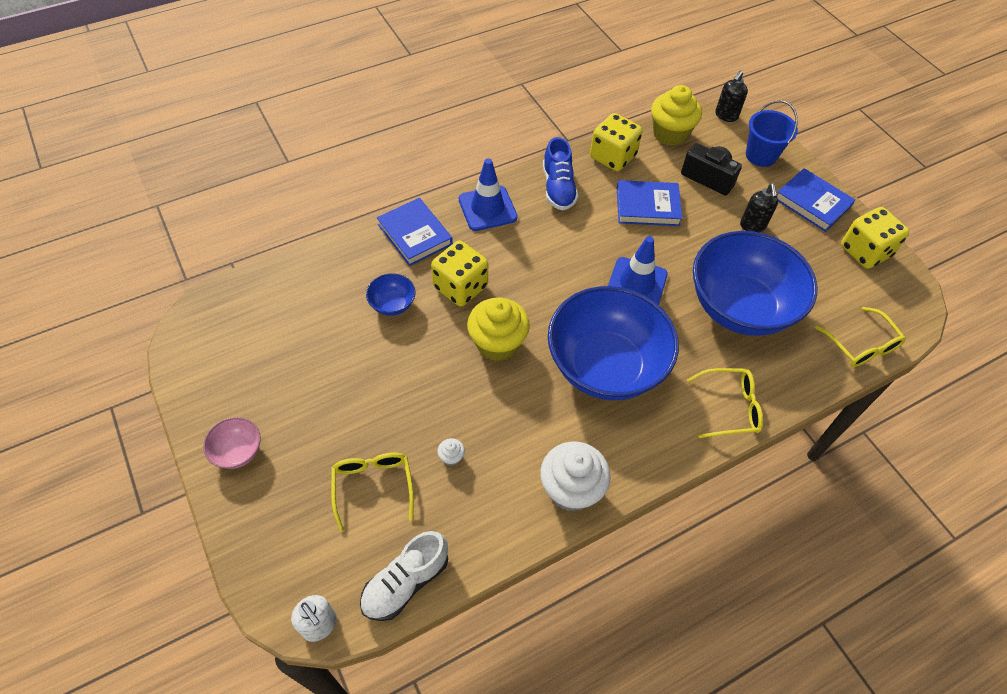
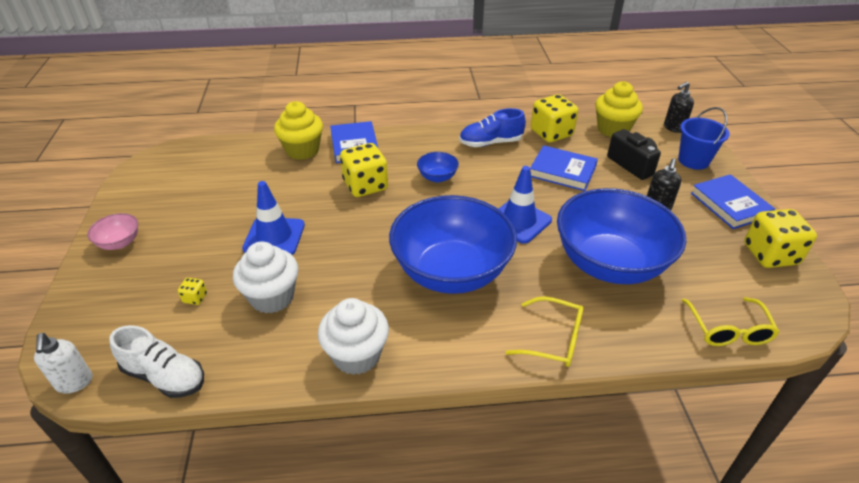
camera: 25 degrees right, 15 degrees down
yellow glasses [331,452,414,532] -> yellow dice [178,278,207,305]
white shoe [360,531,448,621] -> white shoe turned 135 degrees counterclockwise [109,325,204,398]
blue bowl [366,273,415,316] -> blue bowl moved to [417,152,459,183]
white cupcake [437,438,465,466] -> white cupcake [233,242,299,314], size x2.46
blue traffic cone [459,158,518,231] -> blue traffic cone moved to [242,181,305,255]
yellow cupcake [467,297,530,361] -> yellow cupcake moved to [274,101,323,160]
blue shoe [543,137,578,210] -> blue shoe turned 60 degrees clockwise [459,108,526,147]

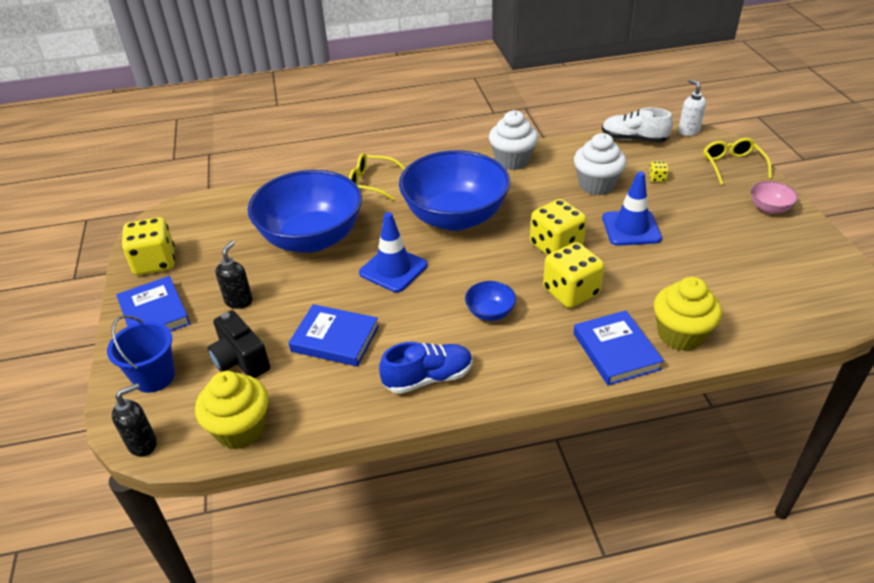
camera: 175 degrees right, 0 degrees up
yellow dice [531,94,578,143] -> yellow dice moved to [530,199,587,255]
yellow glasses [682,297,780,346] -> yellow glasses moved to [703,138,772,185]

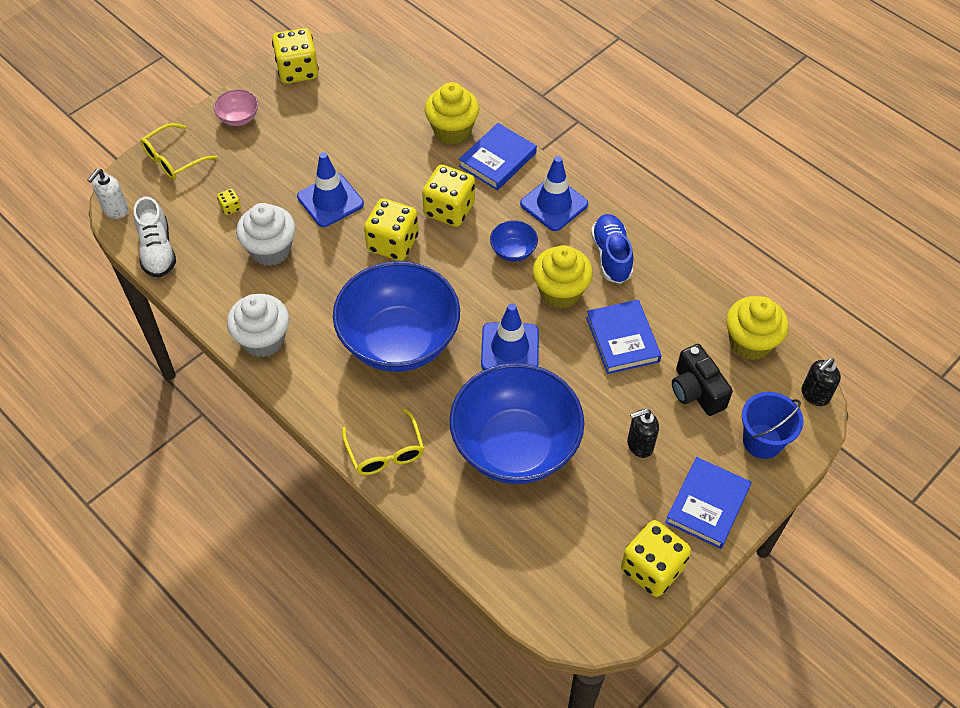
camera: 125 degrees left, 15 degrees up
black soap dispenser [112,383,157,457] -> black soap dispenser turned 60 degrees counterclockwise [802,358,841,406]
black camera [208,310,270,378] -> black camera turned 135 degrees clockwise [672,344,733,416]
blue shoe [379,342,472,394] -> blue shoe turned 45 degrees clockwise [591,214,633,284]
none -> yellow dice [272,28,319,84]
none -> blue traffic cone [520,156,588,231]
none -> yellow cupcake [533,245,593,309]

